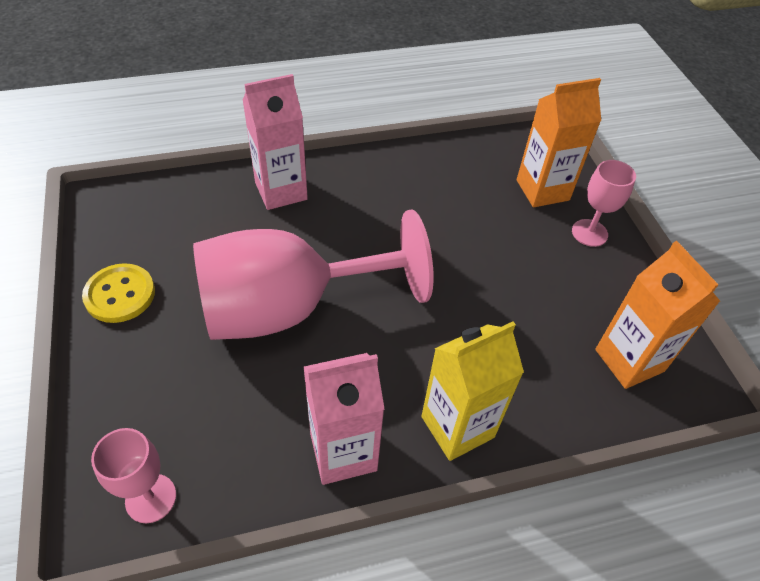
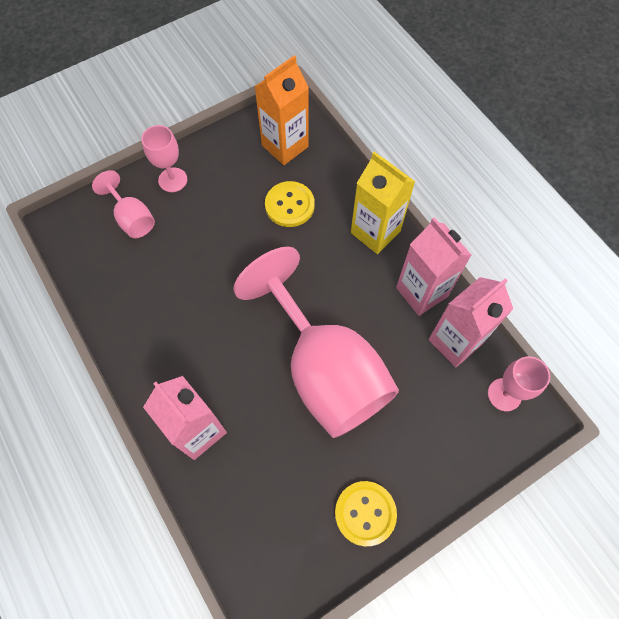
camera: 105 degrees left, 15 degrees up
orange carton [516,78,601,207] -> pink goblet [92,170,155,238]
none -> yellow button [265,181,315,227]
none -> pink carton [428,277,513,368]

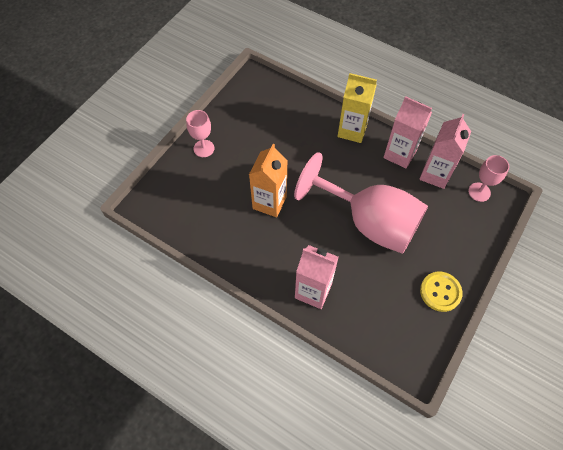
camera: 25 degrees left, 5 degrees down
pink goblet [92,170,155,238] -> none
orange carton [254,55,309,165] -> orange carton moved to [249,144,287,217]
yellow button [265,181,315,227] -> none

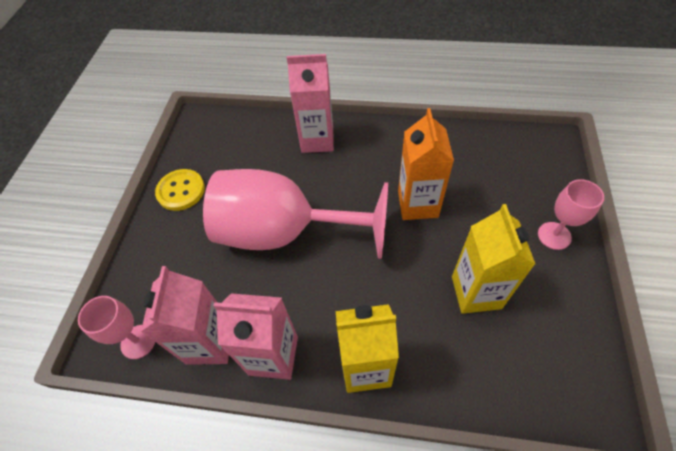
camera: 160 degrees right, 5 degrees down
none -> yellow carton [452,204,535,314]

